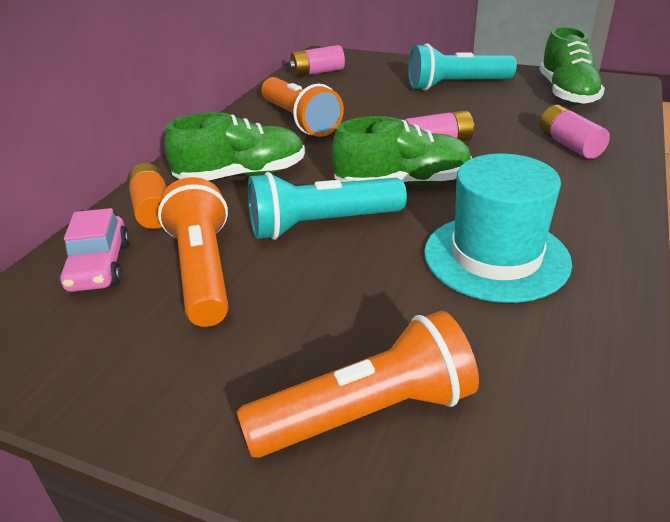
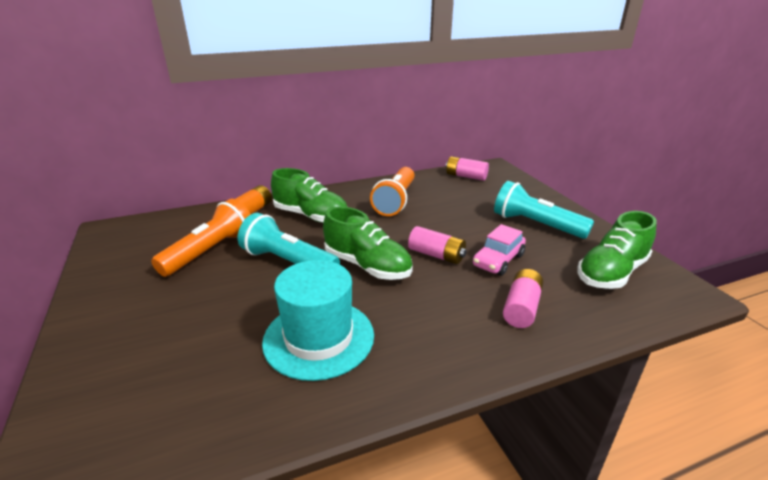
camera: 45 degrees right, 5 degrees down
pink car [60,208,130,292] -> pink car moved to [472,224,526,276]
orange flashlight [237,311,479,458] -> none

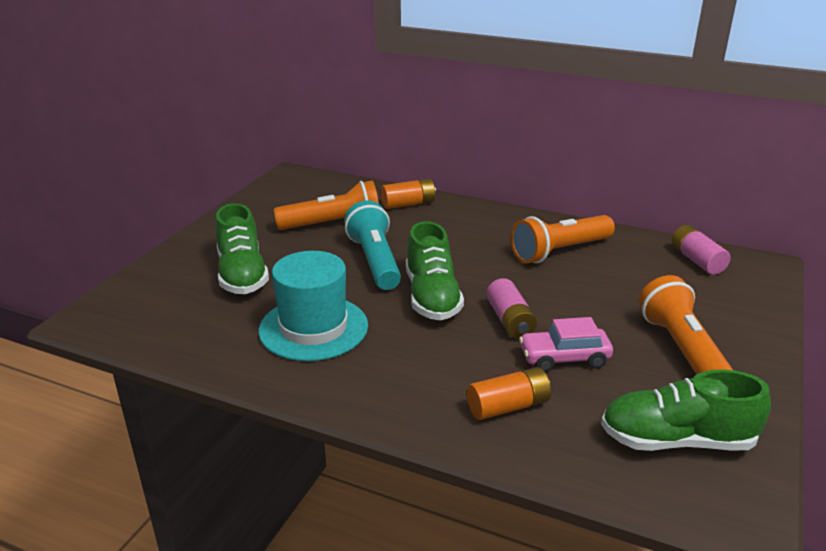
camera: 45 degrees right, 0 degrees up
green shoe [271,168,348,223] -> green shoe moved to [215,203,269,294]
turquoise flashlight [494,181,594,239] -> orange flashlight [639,275,733,375]
pink battery [503,269,543,328] -> orange battery [467,367,551,420]

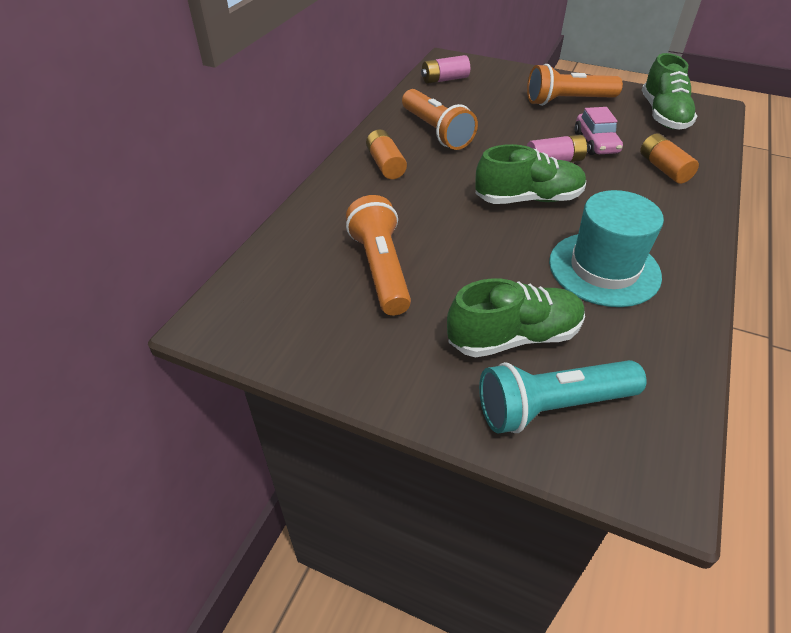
camera: 90 degrees left, 15 degrees up
turquoise flashlight [344,200,401,290] -> turquoise flashlight moved to [479,360,647,434]
orange battery [381,179,436,209] -> orange battery moved to [366,129,407,179]

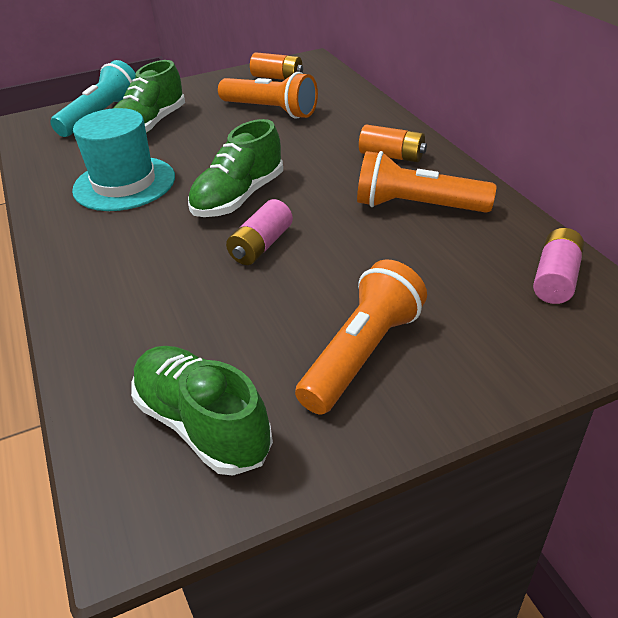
camera: 135 degrees right, 5 degrees down
pink car [575,107,623,155] -> none
orange battery [640,133,699,184] -> orange battery moved to [250,52,303,80]

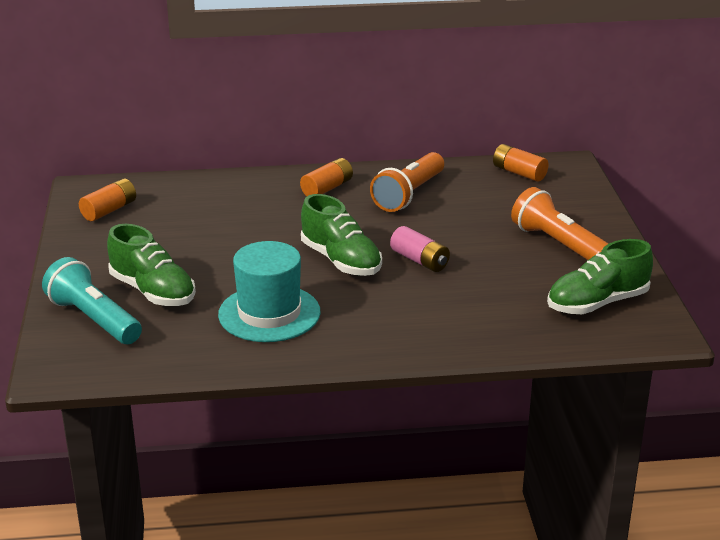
camera: 75 degrees left, 10 degrees down
orange flashlight [218,72,318,119] -> none
pink battery [533,228,584,304] -> orange battery [493,144,549,182]

